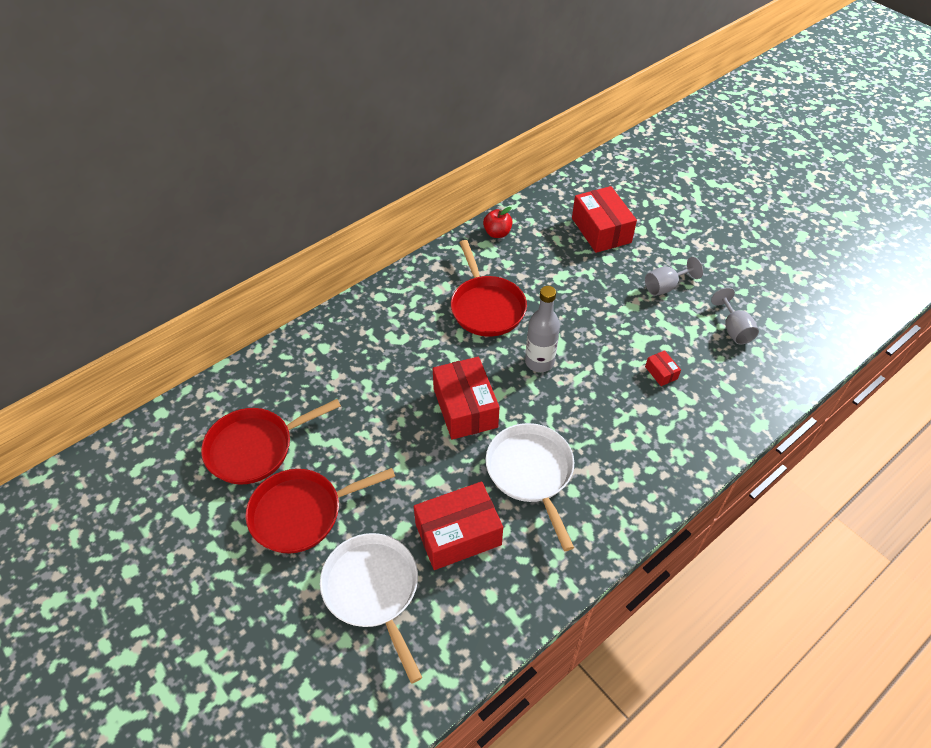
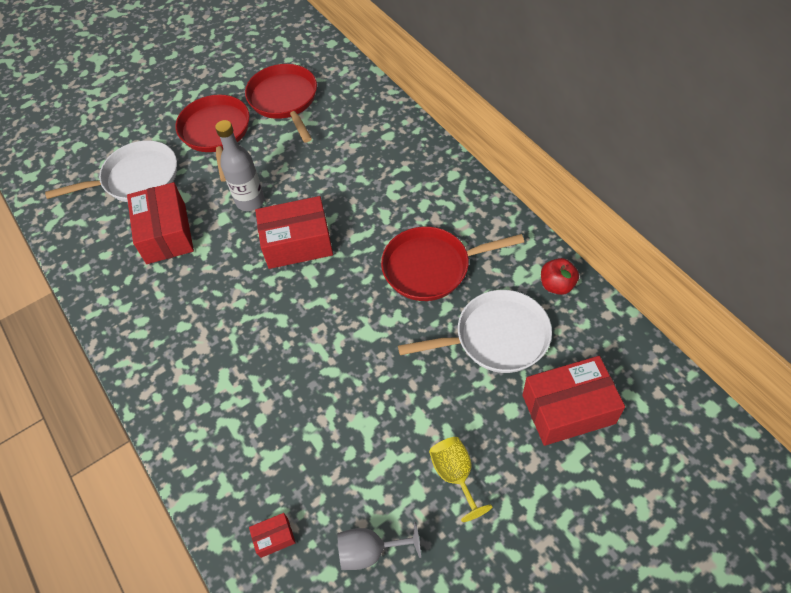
camera: 100 degrees right, 5 degrees up
white pan [486,423,574,551] -> white pan moved to [398,290,552,373]
grey bottle [525,286,560,372] -> grey bottle moved to [215,120,264,211]
grey goblet [645,256,703,296] -> yellow goblet [429,437,492,522]
red box [645,350,681,386] -> red box moved to [249,513,296,558]

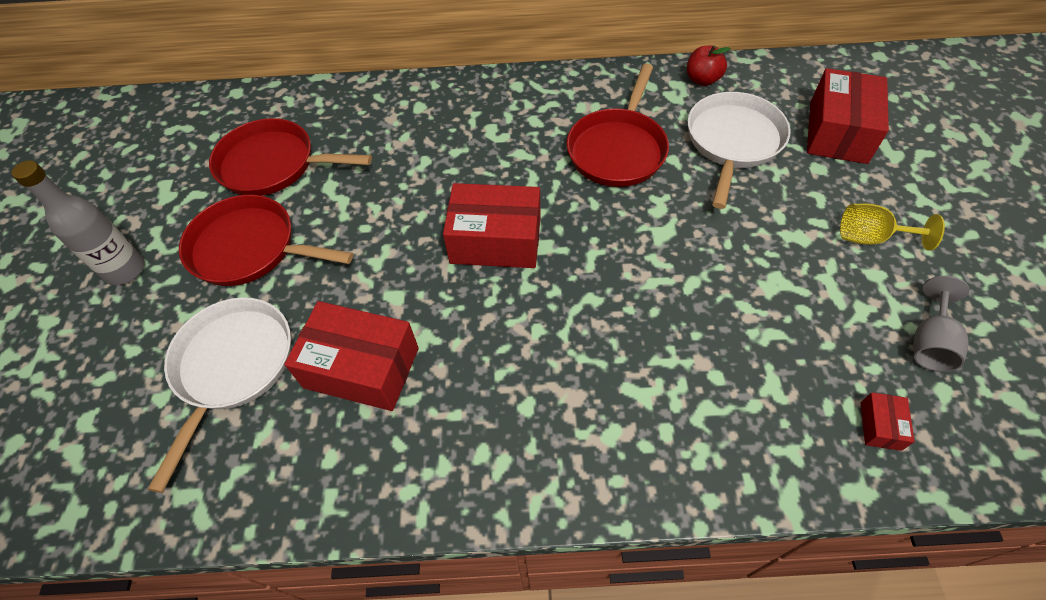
camera: 60 degrees left, 0 degrees up
grey bottle [215,120,264,211] -> grey bottle moved to [11,160,145,285]
red box [255,196,333,269] -> red box turned 75 degrees clockwise [443,183,540,268]

